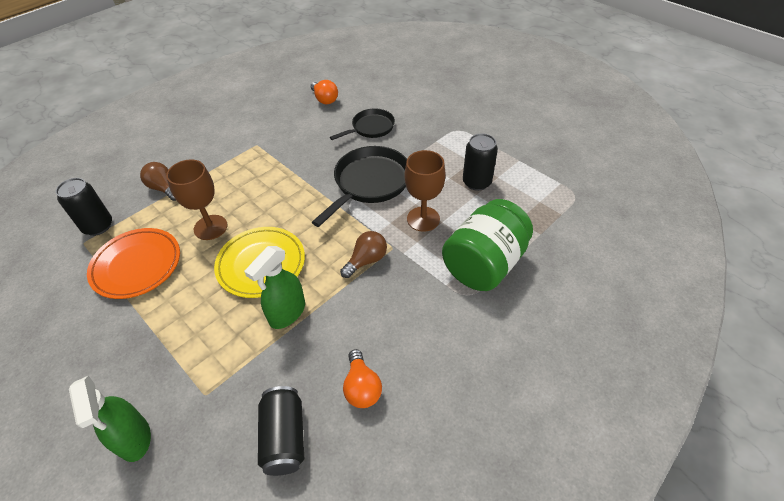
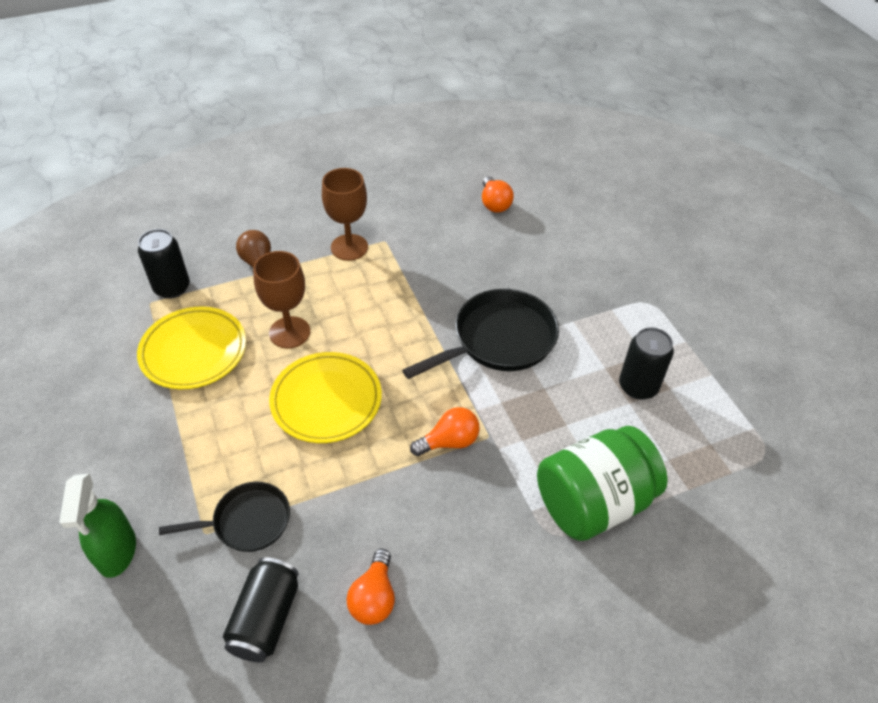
camera: 20 degrees right, 0 degrees up
orange plate [87,228,180,299] -> yellow plate [137,306,246,390]
green spray bottle [244,246,305,329] -> none
black pan [330,108,395,140] -> black pan moved to [159,482,290,552]
brown light bulb [340,231,387,278] -> orange light bulb [410,407,480,456]
brown goblet [404,150,446,232] -> brown goblet moved to [322,168,368,261]

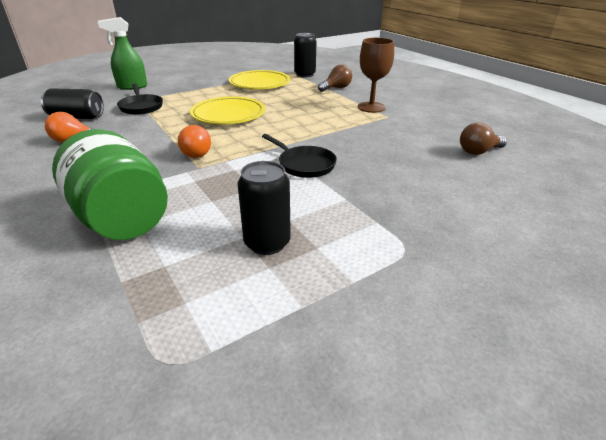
camera: 80 degrees right, 15 degrees down
brown goblet [253,251,310,348] -> none
black pan [402,289,559,379] -> black pan [262,134,337,178], size x0.62
orange light bulb [482,176,514,213] -> brown light bulb [460,123,507,155]

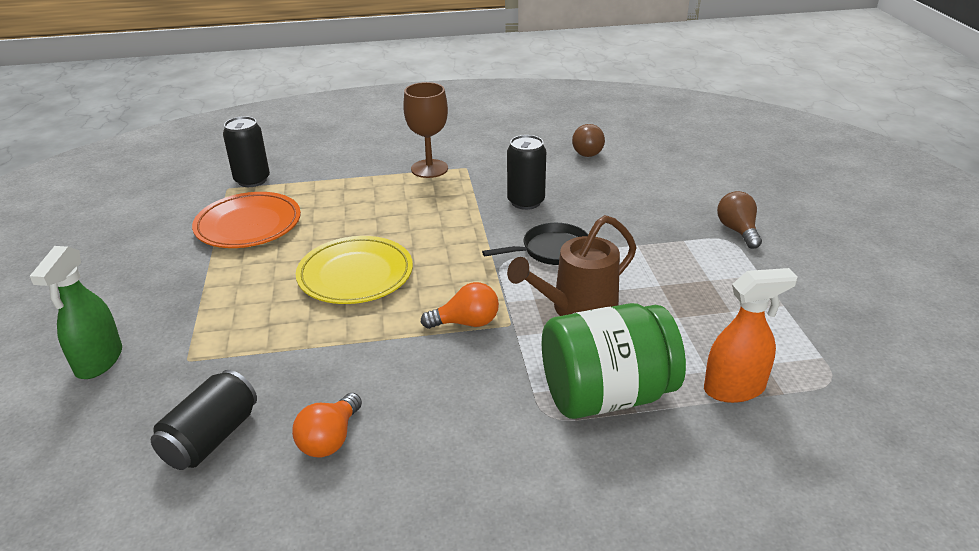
camera: 65 degrees left, 0 degrees up
black pan [117,84,163,115] -> none
yellow plate [229,70,290,89] -> orange plate [192,192,301,248]
black can [237,161,291,255] -> black can moved to [507,135,546,210]
brown light bulb [318,65,352,92] -> brown light bulb moved to [717,191,762,249]
none -> brown watering can [507,215,636,316]
none -> orange spray bottle [704,268,798,403]

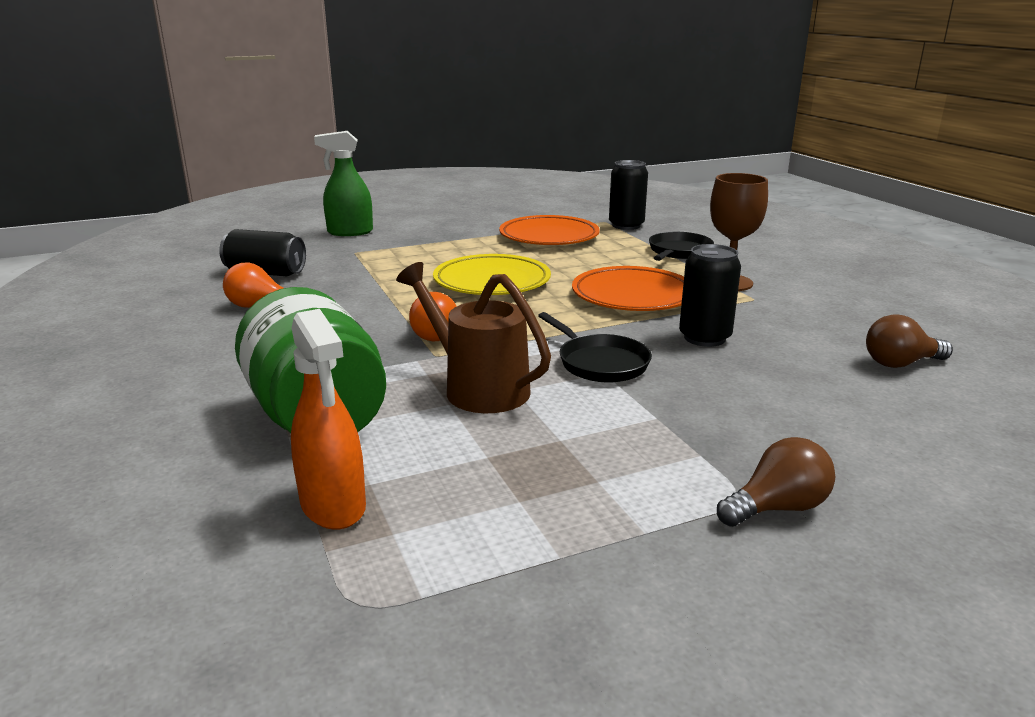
camera: 75 degrees right, 10 degrees down
none -> orange plate [572,266,684,311]
none -> black pan [649,232,714,261]

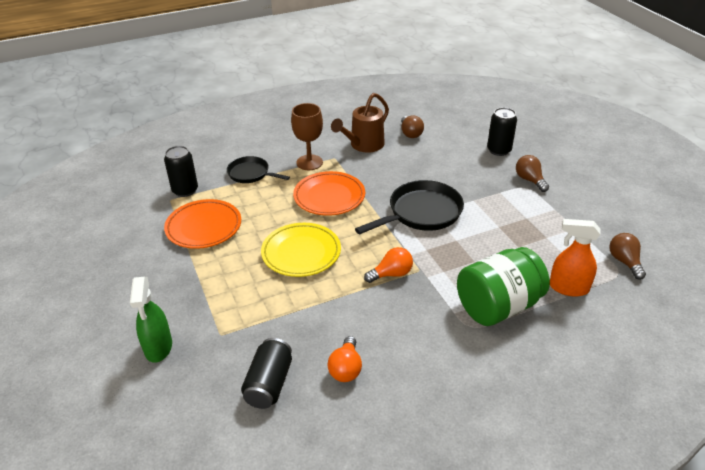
camera: 90 degrees left, 15 degrees up
orange spray bottle [291,309,366,530] -> orange spray bottle turned 135 degrees counterclockwise [550,219,601,297]
brown watering can [396,262,551,413] -> brown watering can moved to [331,93,389,153]
black pan [538,312,652,382] -> black pan [355,180,464,234], size x1.62
black can [679,244,741,347] -> black can moved to [487,107,517,156]
none -> brown light bulb [609,233,646,280]

